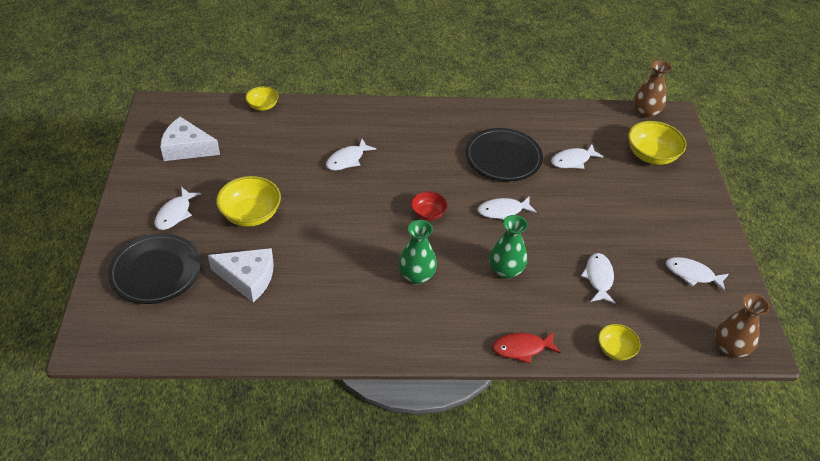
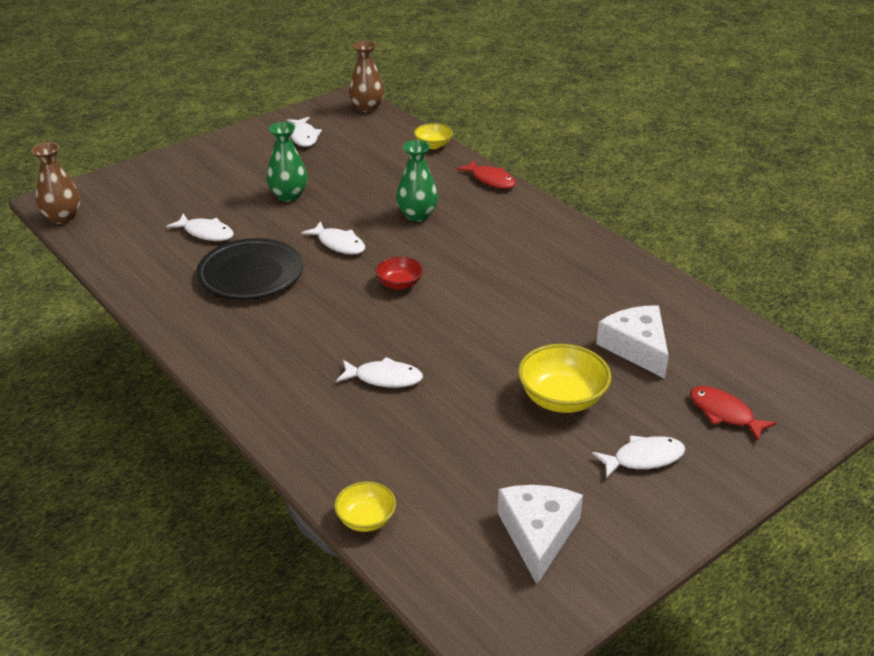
camera: 125 degrees left, 10 degrees down
black plate [108,233,201,304] -> red fish [690,386,777,441]
white cheese [160,117,220,161] -> white cheese turned 150 degrees counterclockwise [497,485,583,584]
green vase [398,220,437,284] -> green vase moved to [266,122,308,202]
white fish [581,253,615,304] -> none
yellow bowl [628,121,686,165] -> none

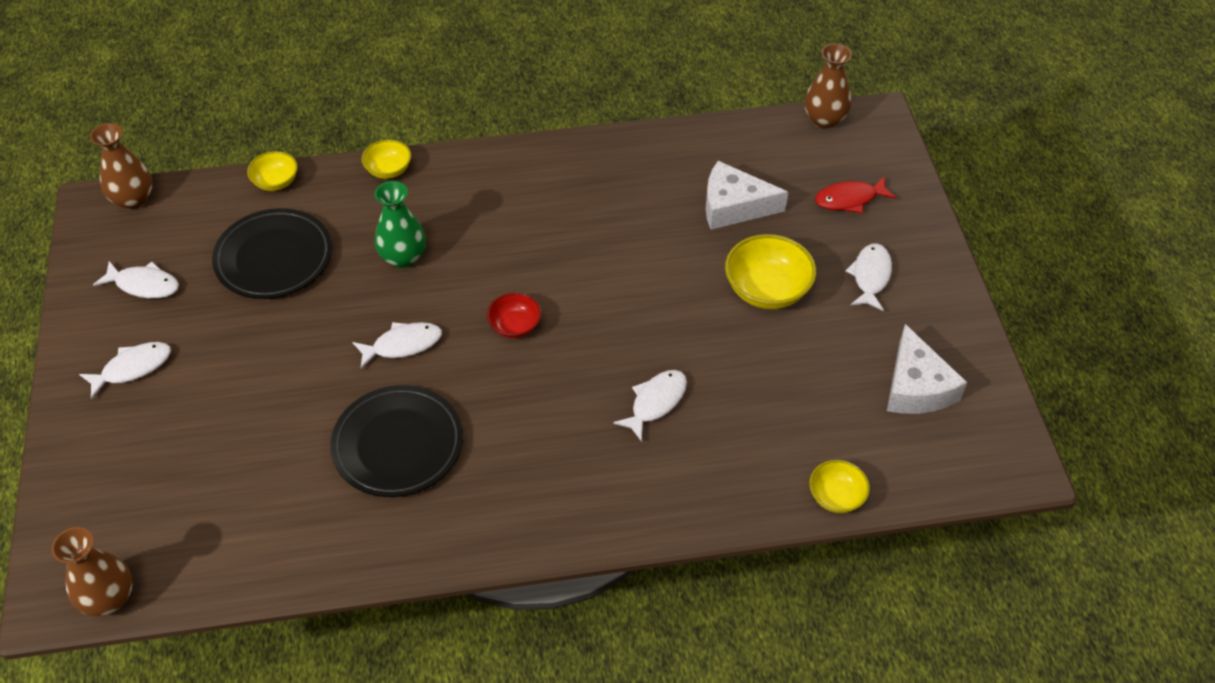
camera: 60 degrees left, 15 degrees up
white fish [166,214,234,241] -> white fish moved to [79,342,171,400]
green vase [266,122,308,202] -> none
red fish [456,160,516,189] -> yellow bowl [362,140,411,179]
white cheese [497,485,583,584] -> white cheese turned 135 degrees counterclockwise [887,324,967,414]
none -> black plate [212,208,332,299]
none -> brown vase [804,43,852,129]

